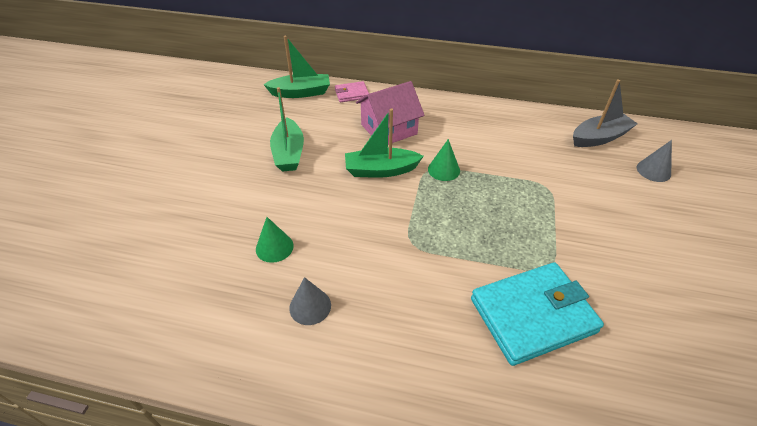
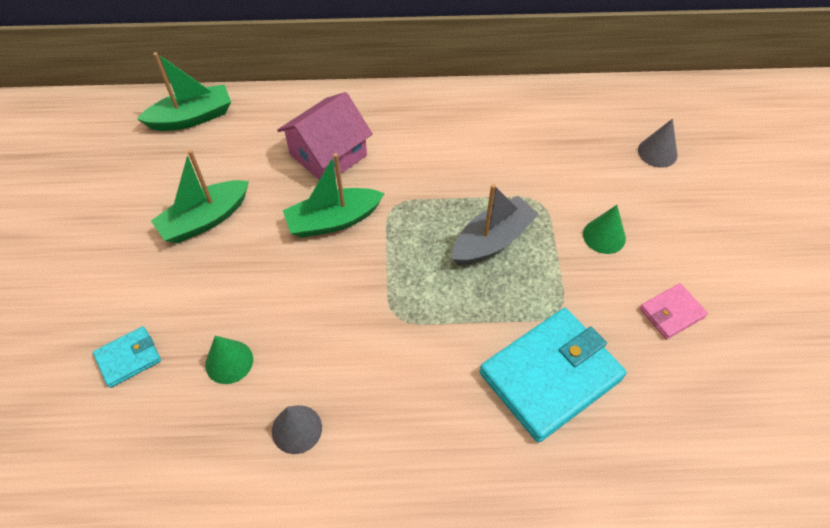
camera: 15 degrees left, 10 degrees up
green boat [270,87,304,171] -> green boat turned 75 degrees clockwise [151,150,249,243]
pink wallet [335,81,369,102] -> pink wallet moved to [640,283,708,339]
green cone [428,139,460,181] -> green cone moved to [583,205,626,254]
grey boat [573,80,638,147] -> grey boat moved to [452,184,539,265]
none -> turquoise wallet [93,326,161,388]

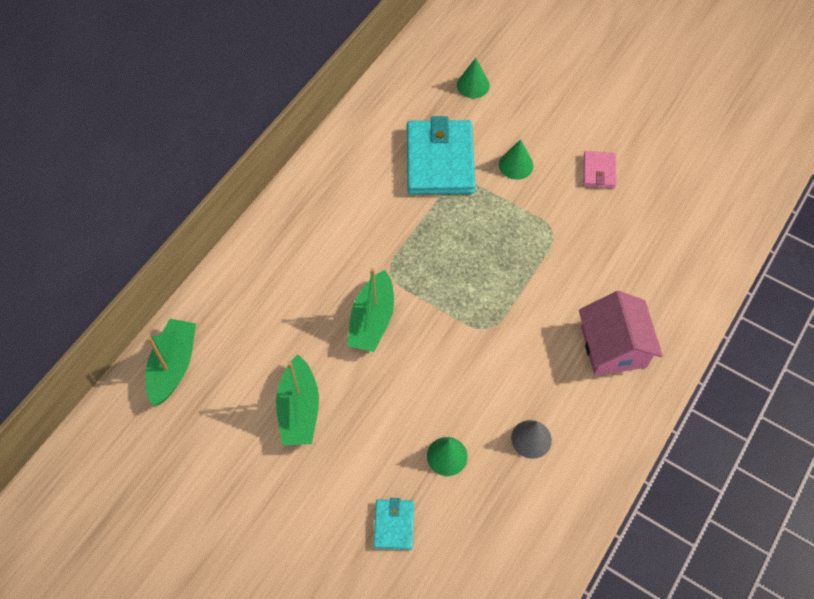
camera: 55 degrees left, 5 degrees up
pink house [277,92,373,180] -> pink house moved to [579,291,663,375]
grey boat [452,184,539,265] -> none
turquoise wallet [479,308,626,443] -> turquoise wallet moved to [407,116,475,195]
grey cone [638,119,678,168] -> green cone [457,58,490,98]

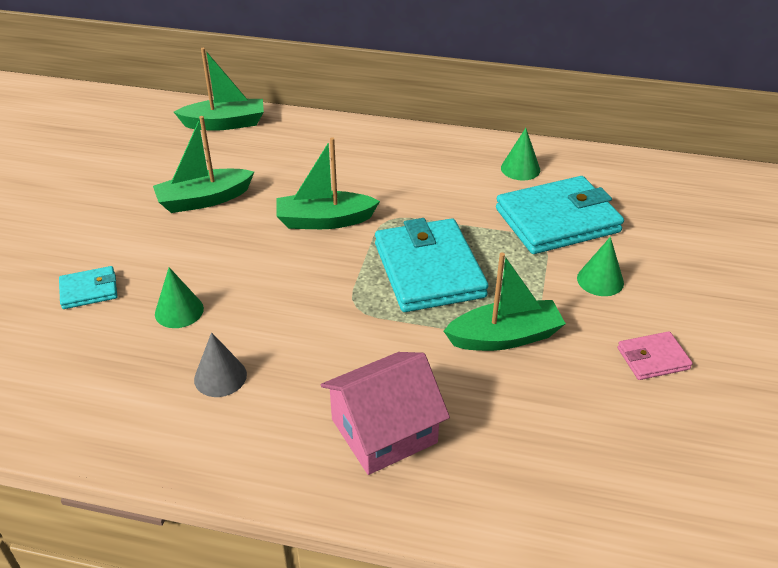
camera: 70 degrees right, 20 degrees down
green cone [457,58,490,98] -> green cone moved to [501,128,540,180]
none -> turquoise wallet [375,218,488,312]
none -> green boat [444,253,566,351]

